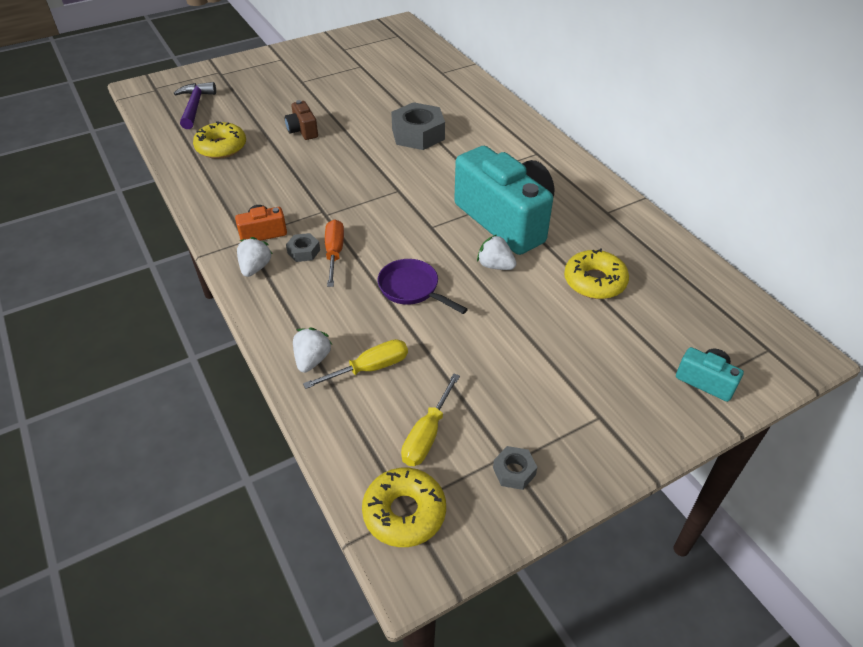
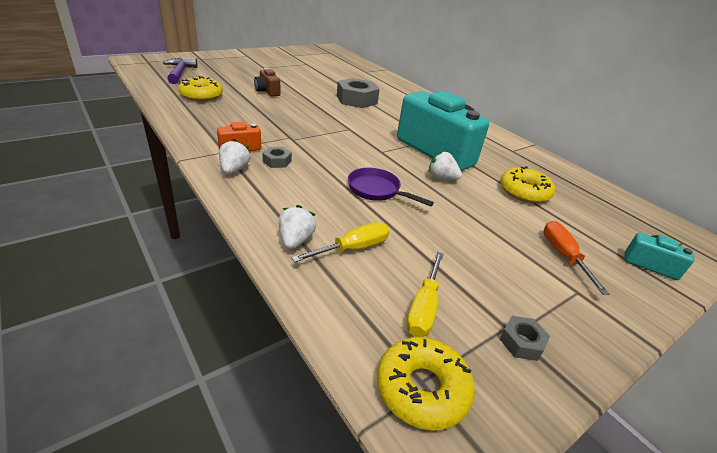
camera: 10 degrees left, 10 degrees down
orange screwdriver [325,219,344,287] -> orange screwdriver moved to [543,221,609,295]

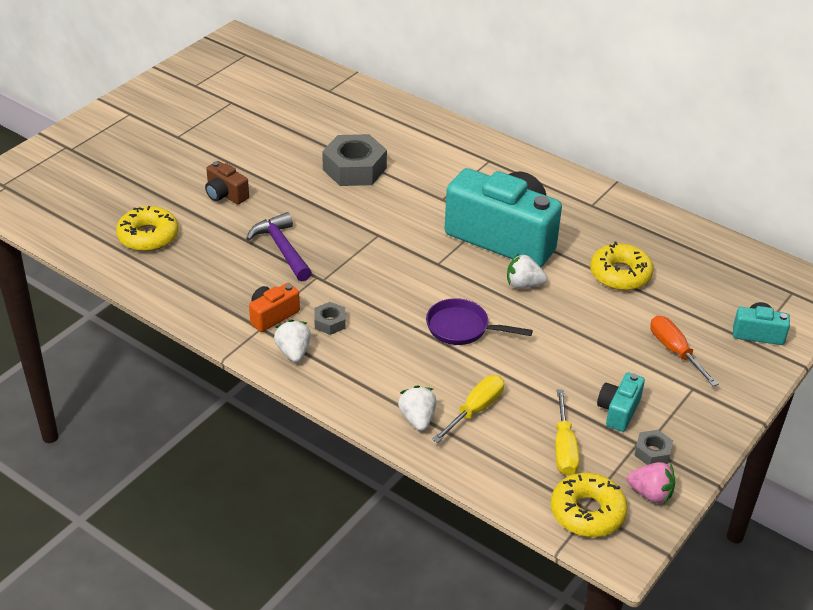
camera: 15 degrees left, 5 degrees up
purple hammer [163,58,197,84] -> purple hammer moved to [246,212,312,281]
none -> turquoise camera [597,372,645,432]
none -> pink strawberry [627,462,675,504]

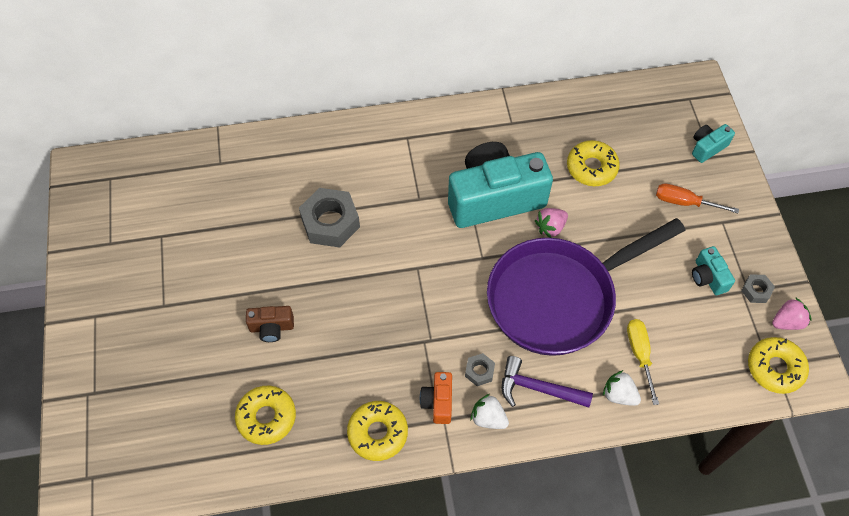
camera: 45 degrees left, 20 degrees up
purple hammer [246,212,312,281] -> purple hammer moved to [502,356,593,408]
purple pan [426,298,533,345] -> purple pan [487,218,686,356], size x2.37
white strawberry [507,253,547,288] -> pink strawberry [535,208,568,238]
yellow screwdriver [555,389,579,476] -> none
none -> yellow donut [347,401,408,461]

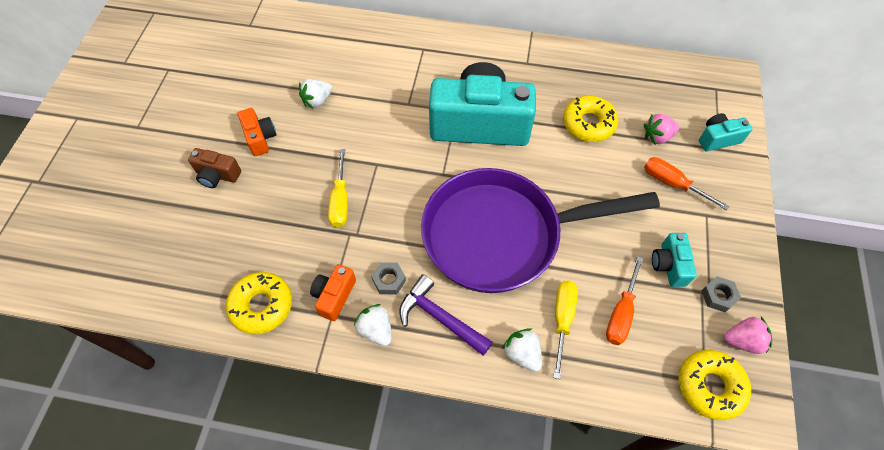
camera: 20 degrees right, 0 degrees up
yellow donut [235,386,296,445] -> none
grey nut [299,188,360,248] -> white strawberry [299,79,333,109]
pink strawberry [535,208,568,238] -> pink strawberry moved to [644,114,679,145]
none -> orange camera [238,108,276,156]
none -> yellow screwdriver [328,149,348,227]
none -> orange screwdriver [606,256,644,345]

